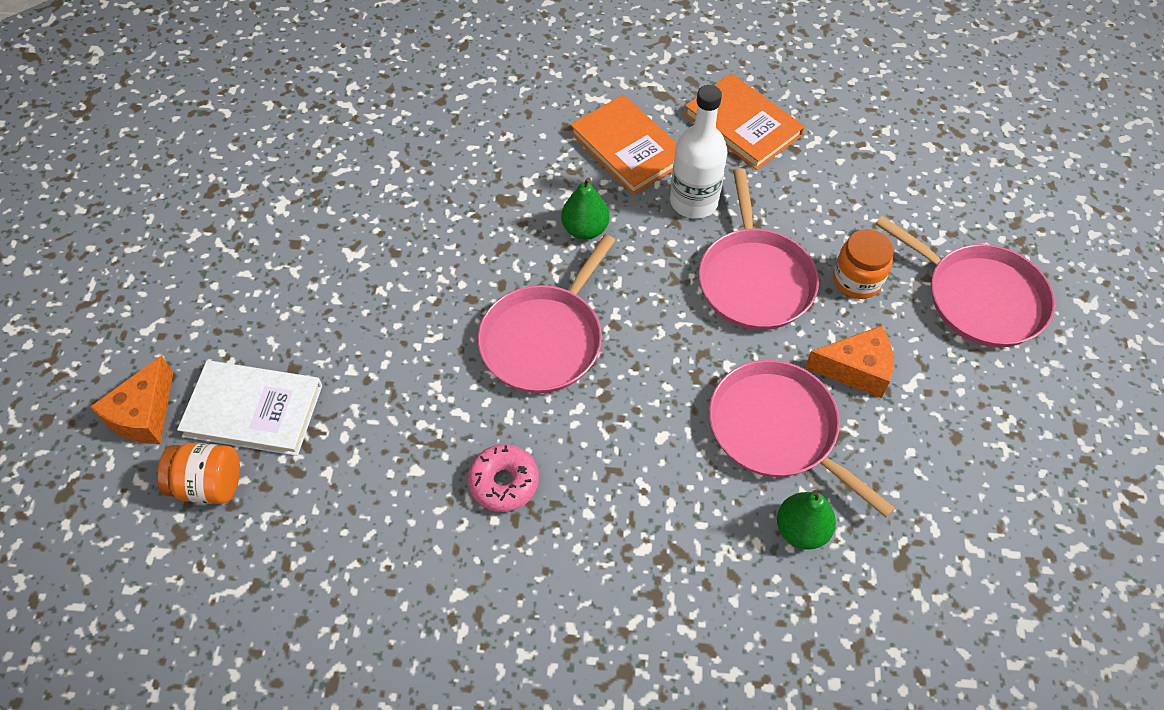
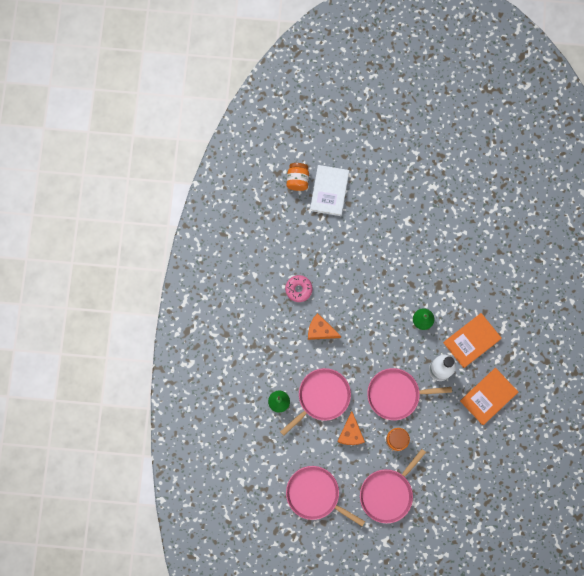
camera: 90 degrees right, 20 degrees up
orange cheese [90,355,173,444] -> orange cheese moved to [308,313,341,340]
pink pan [478,234,615,393] -> pink pan moved to [286,466,365,526]

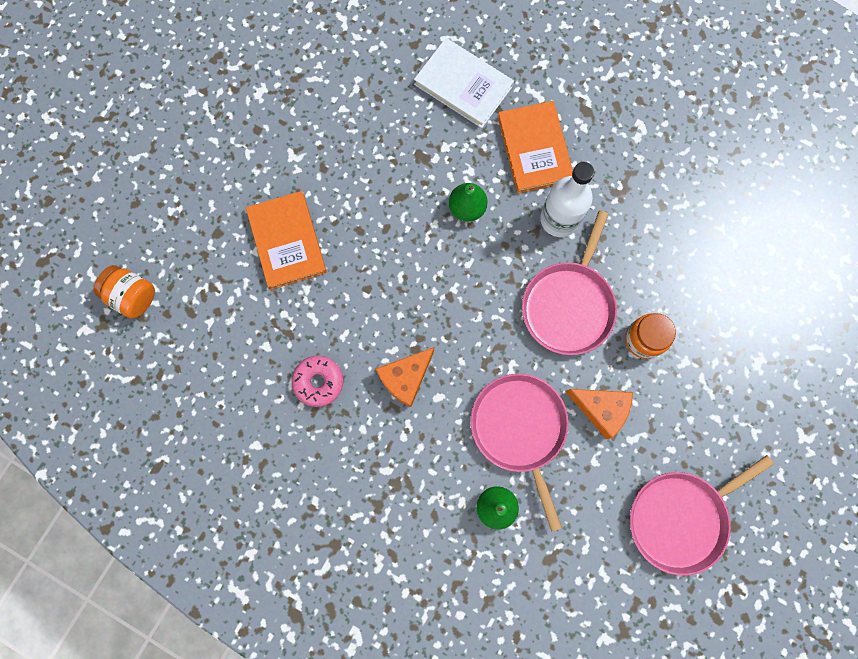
camera: 65 degrees left, 0 degrees up
white book [310,165,349,216] -> white book moved to [414,38,514,128]
pink pan [360,449,426,524] -> none
orange book [460,368,518,425] -> orange book moved to [246,191,327,290]

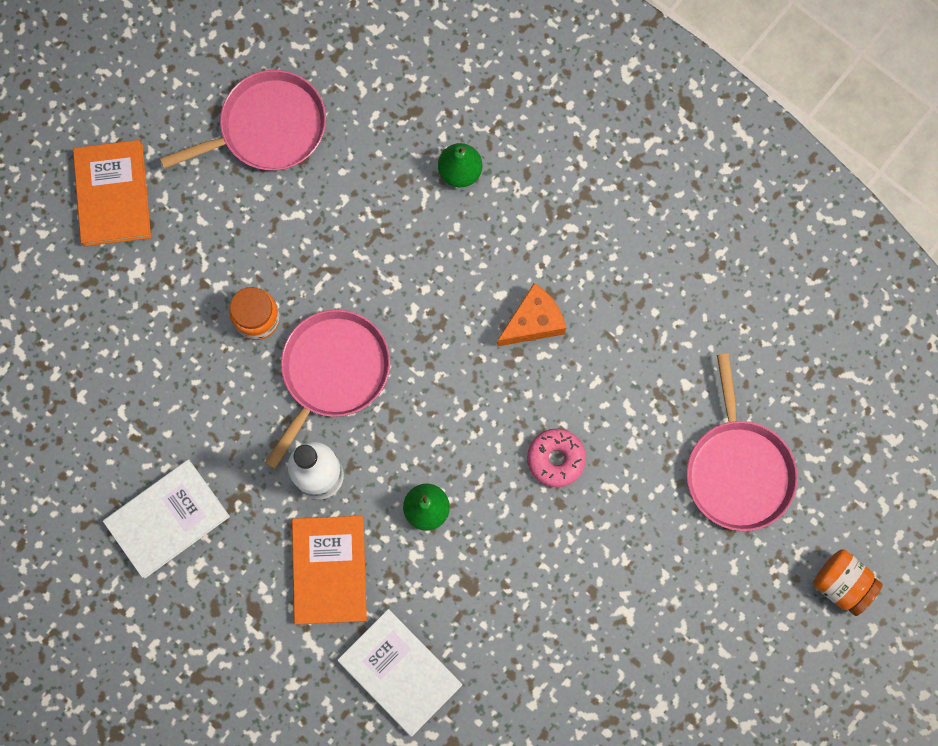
camera: 170 degrees left, 0 degrees up
orange jar [94,265,155,319] -> orange jar moved to [813,549,883,616]
orange book [246,191,327,290] -> orange book moved to [73,140,151,246]
pink donut [292,356,343,407] -> pink donut moved to [527,429,586,487]
pink pan [470,373,569,532] -> pink pan moved to [686,354,798,531]
orange cheese [565,389,633,439] -> none
none -> white book [103,460,230,578]

